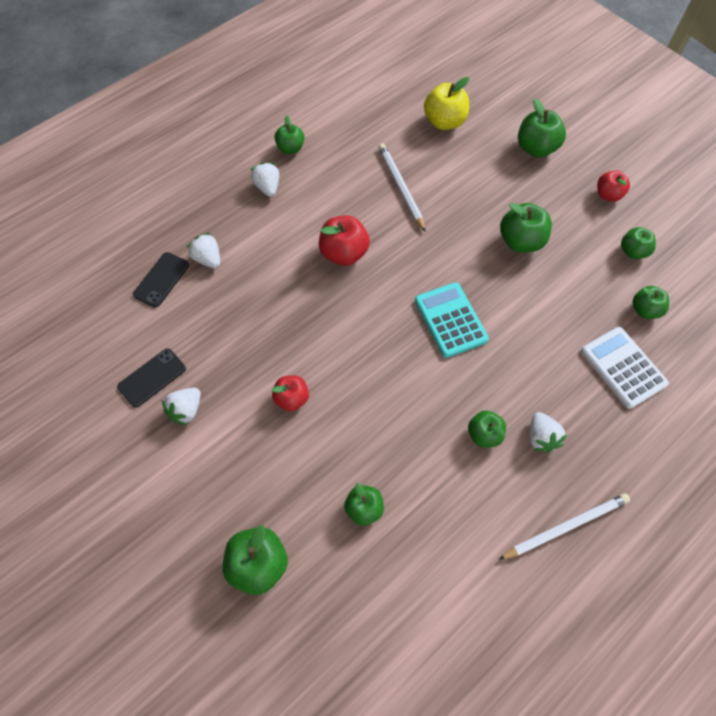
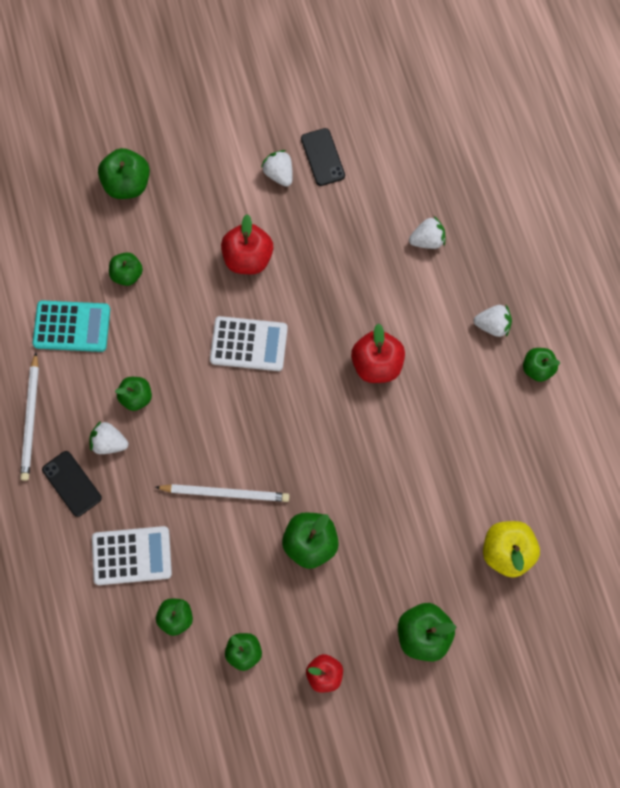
camera: 115 degrees right, 10 degrees up
black phone [133,252,189,307] -> black phone moved to [42,451,102,517]
red apple [272,375,309,411] -> red apple [221,214,273,274], size x1.55
white pencil [379,144,426,232] -> white pencil moved to [155,484,289,502]
turquoise calculator [415,282,489,358] -> turquoise calculator moved to [32,300,110,352]
none -> white calculator [210,316,288,371]

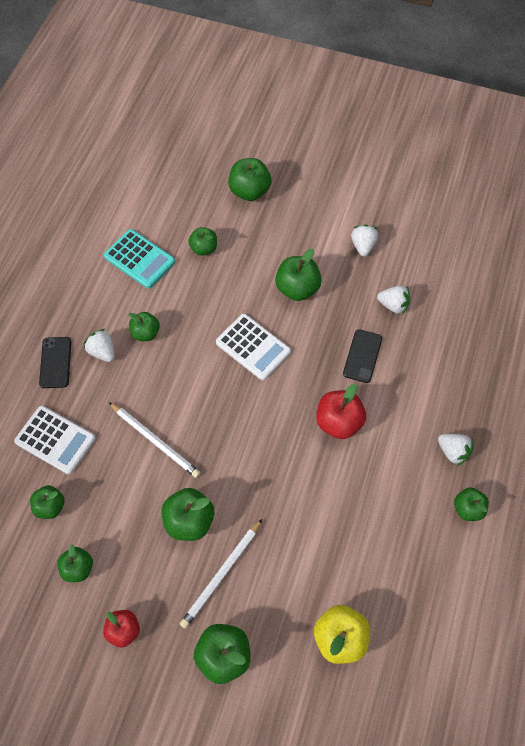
camera: 35 degrees right, 10 degrees down
white pencil [20,352,39,481] -> white pencil moved to [180,519,262,629]
red apple [221,214,273,274] -> green apple [275,249,322,301]
black phone [301,128,345,186] -> black phone moved to [343,329,382,383]
white strawberry [409,216,446,249] -> white strawberry moved to [377,286,410,315]

